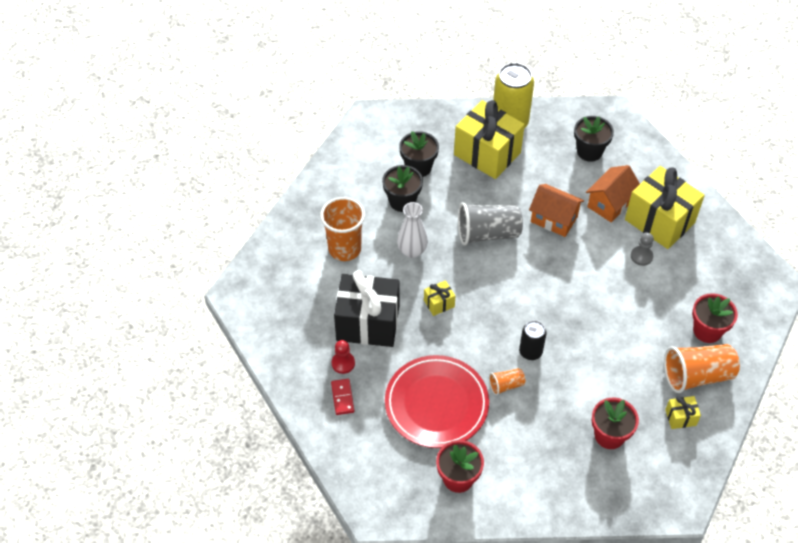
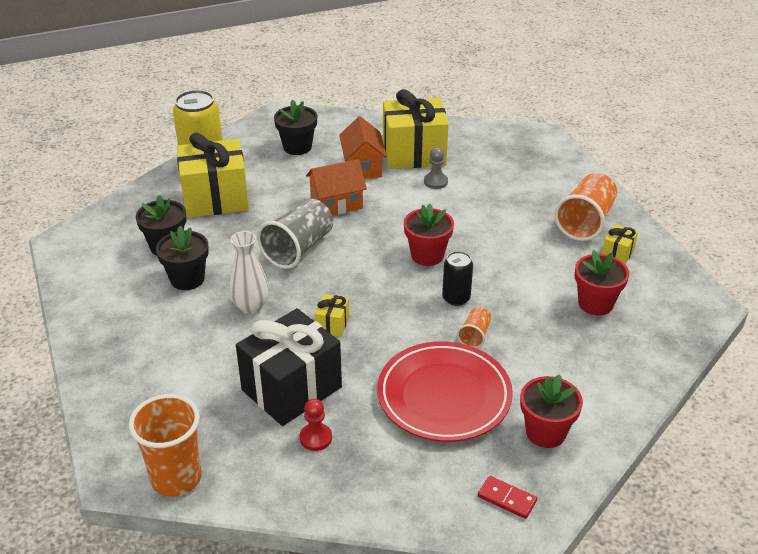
camera: 50 degrees left, 15 degrees down
orange cup [320,197,365,261] -> orange cup moved to [129,394,202,497]
red domino [331,379,354,415] -> red domino moved to [478,476,537,519]
red flower pot [692,293,738,343] -> red flower pot moved to [404,204,454,266]

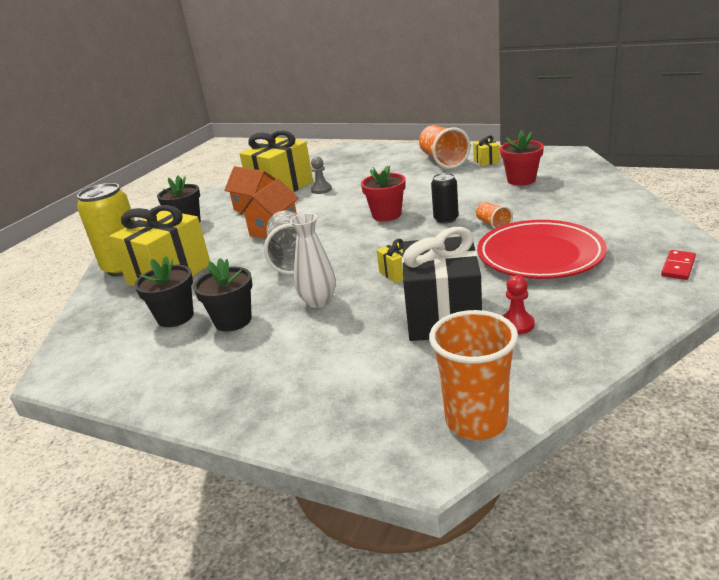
camera: 40 degrees left, 10 degrees down
red domino [478,476,537,519] -> red domino turned 45 degrees counterclockwise [661,250,696,280]
red flower pot [520,374,583,448] -> none

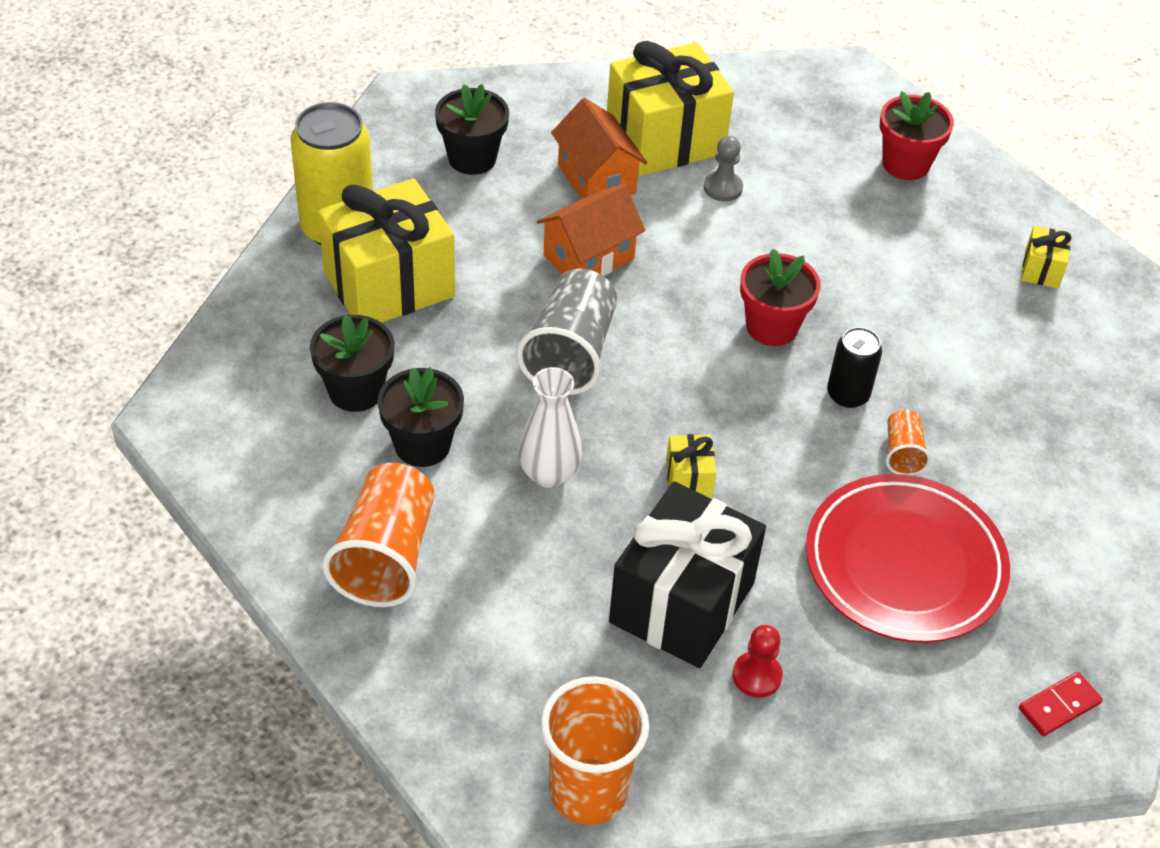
camera: 20 degrees right, 20 degrees up
orange cup [419,125,471,169] -> orange cup moved to [322,463,435,607]
red flower pot [500,130,544,186] -> red flower pot moved to [880,91,954,180]

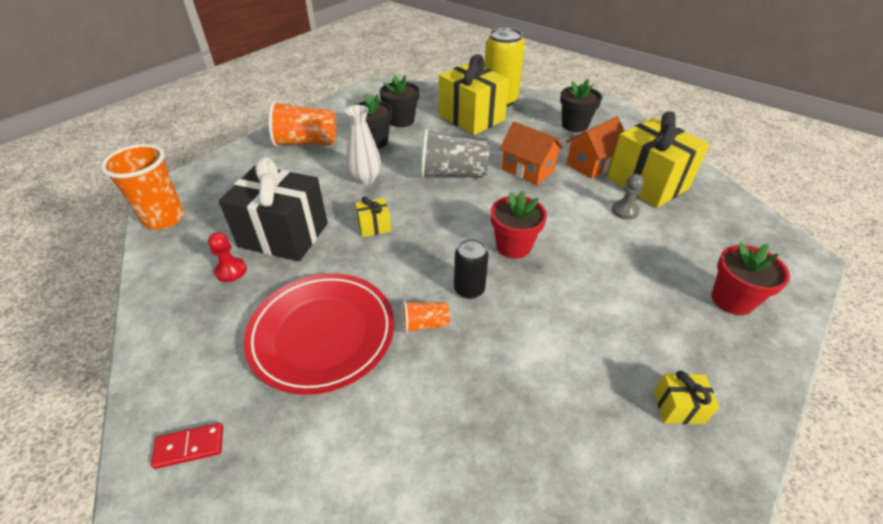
camera: 80 degrees right, 5 degrees down
red domino [1019,672,1103,736] -> red domino turned 60 degrees counterclockwise [151,423,223,469]

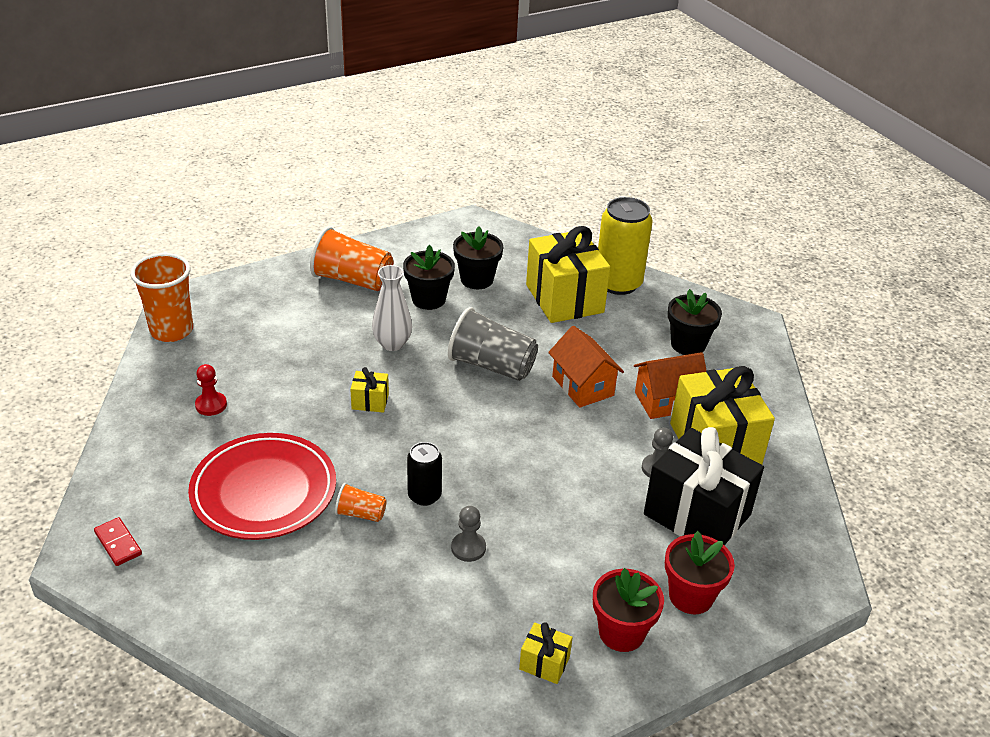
camera: 20 degrees right, 5 degrees down
red domino [151,423,223,469] -> red domino turned 45 degrees clockwise [94,517,142,566]
black gift [219,157,328,261] -> black gift moved to [644,427,764,545]
red flower pot [491,191,547,259] -> red flower pot moved to [593,568,664,652]
none -> grey pawn [451,506,486,562]

